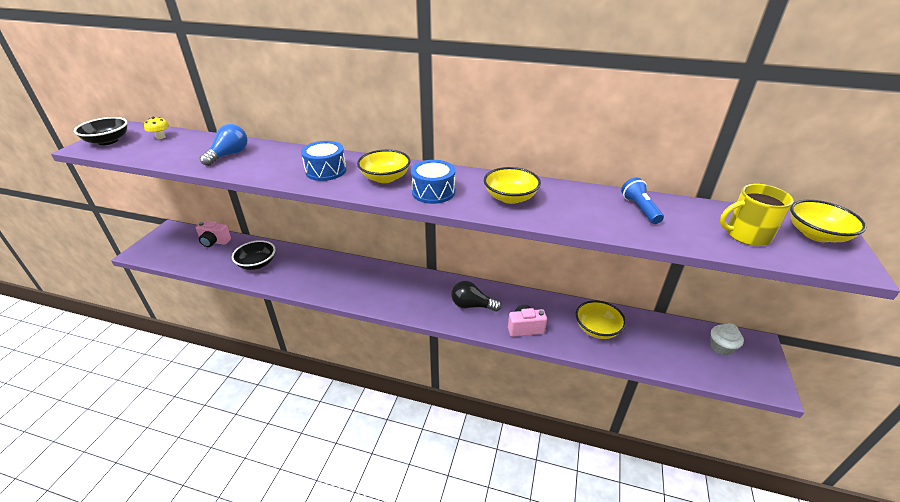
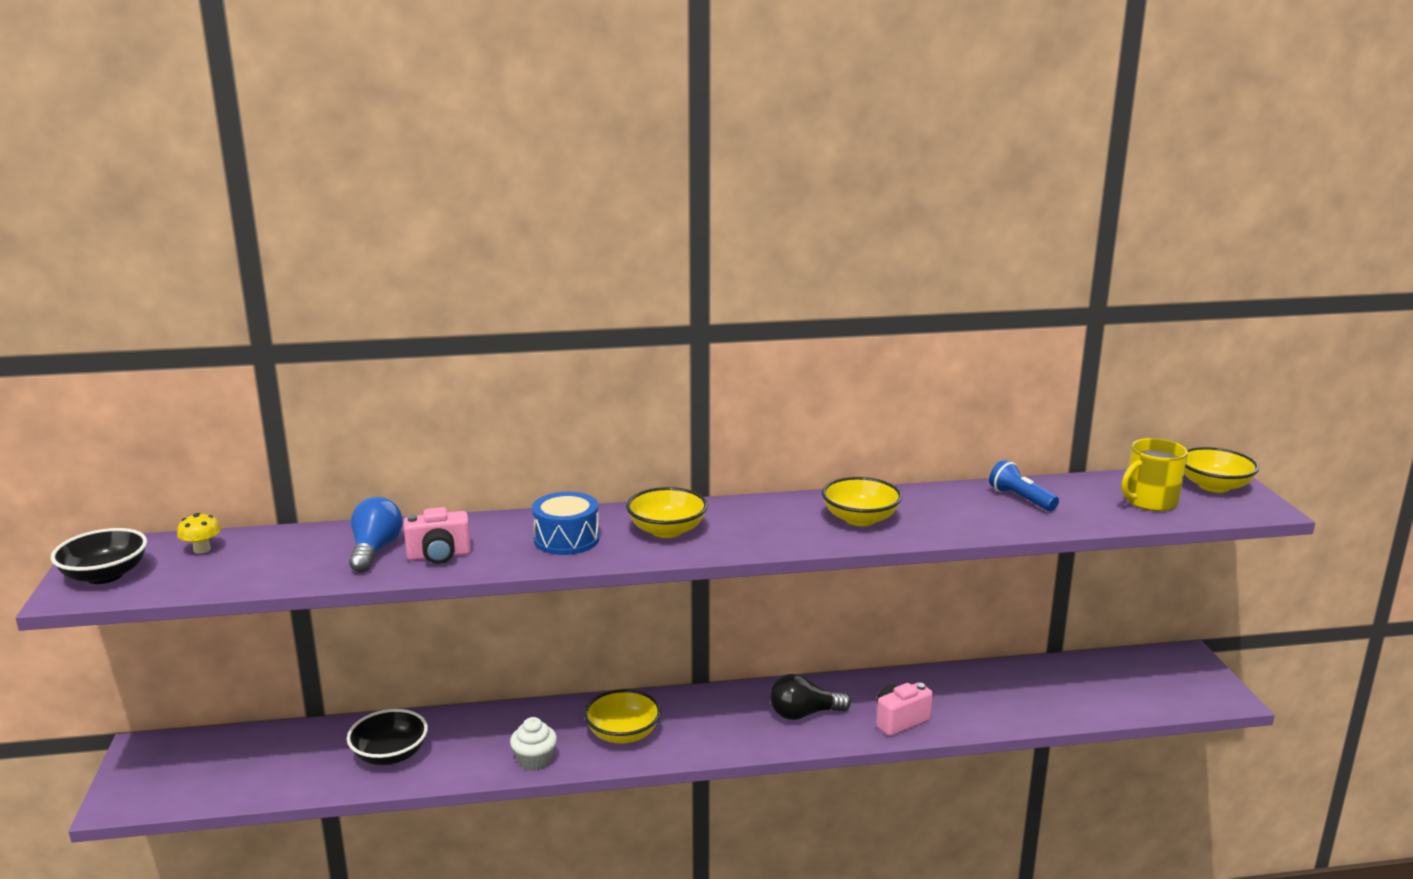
camera: 25 degrees left, 15 degrees down
pink camera [196,221,231,247] -> pink camera moved to [404,507,471,564]
blue drum [411,160,455,204] -> none
yellow bowl [576,300,626,339] -> yellow bowl moved to [584,689,661,744]
white cupcake [710,323,744,355] -> white cupcake moved to [510,717,557,771]

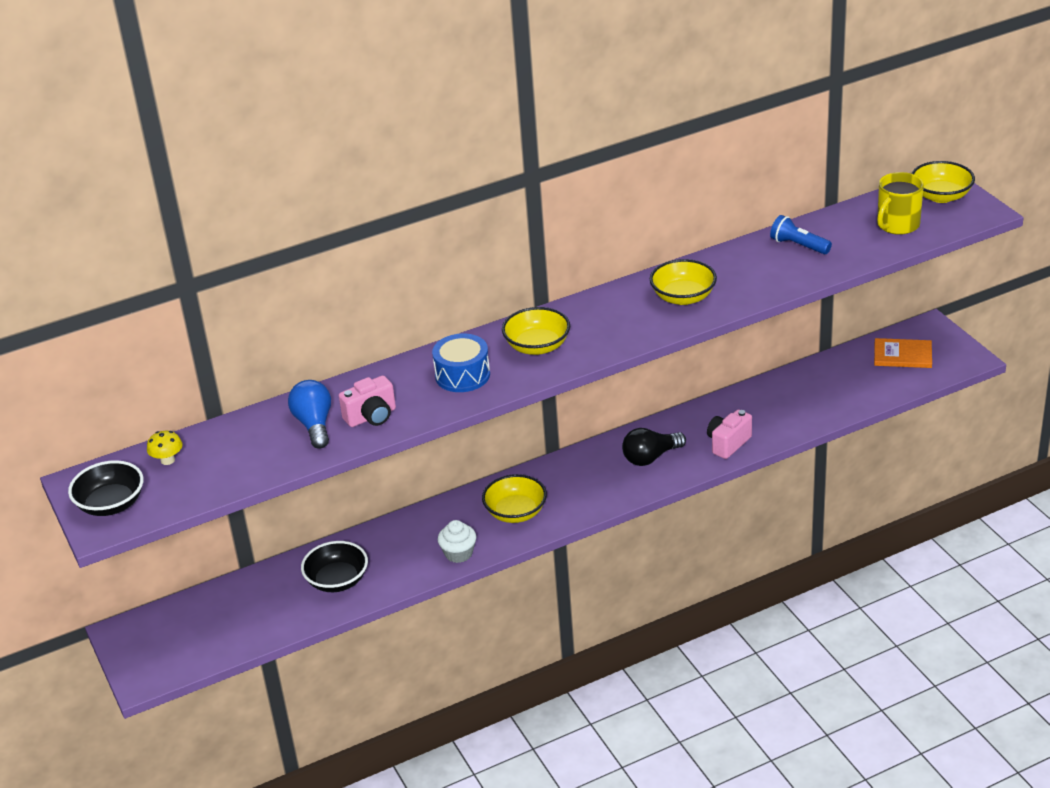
camera: 15 degrees left, 15 degrees up
none -> orange book [874,338,932,368]

